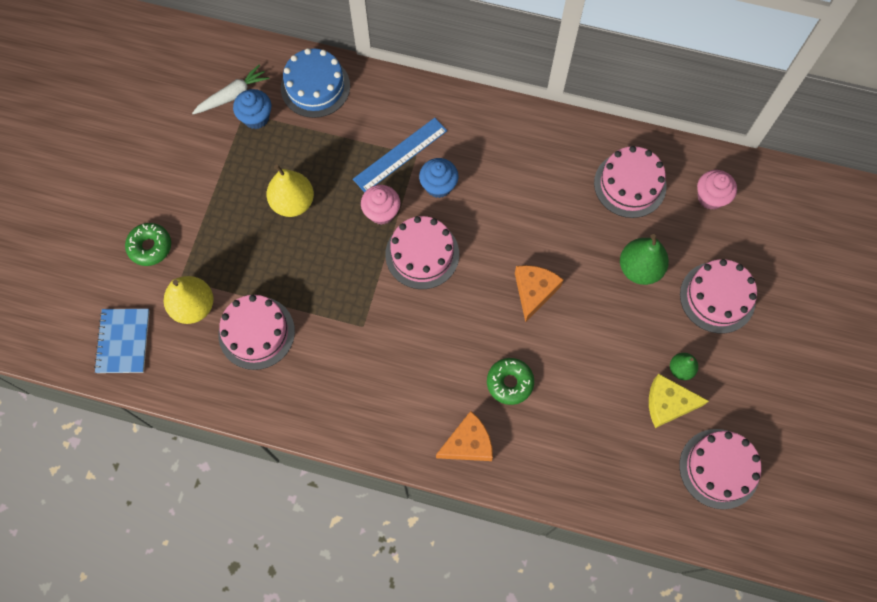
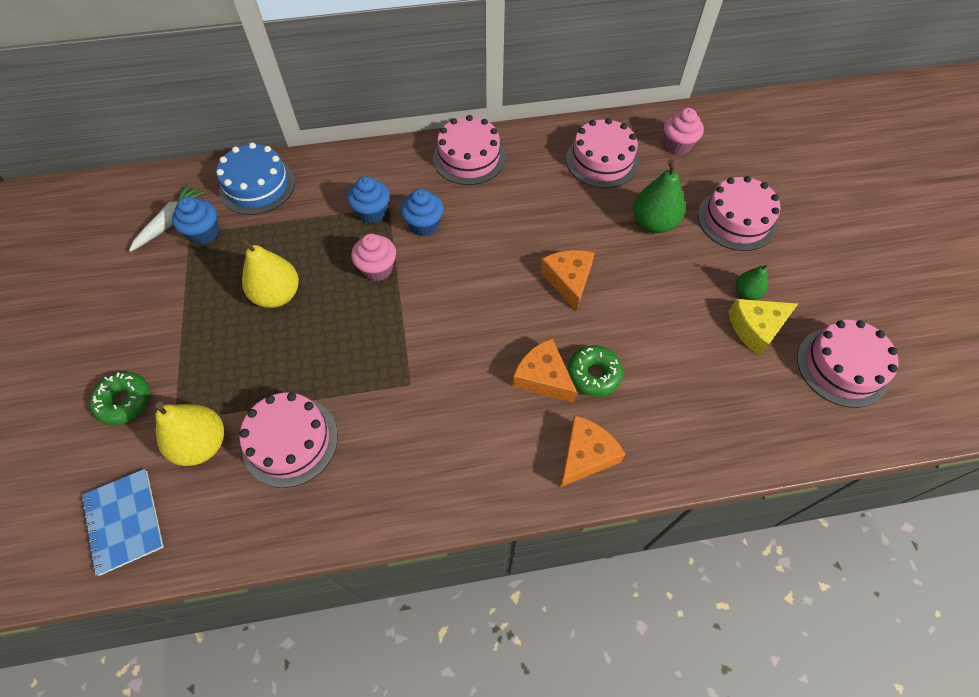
camera: 25 degrees left, 10 degrees down
blue ruler [353,118,447,193] -> blue cupcake [347,176,390,224]
pink cake [385,216,459,289] -> pink cake moved to [433,115,505,185]
none -> orange cheese [512,338,577,403]

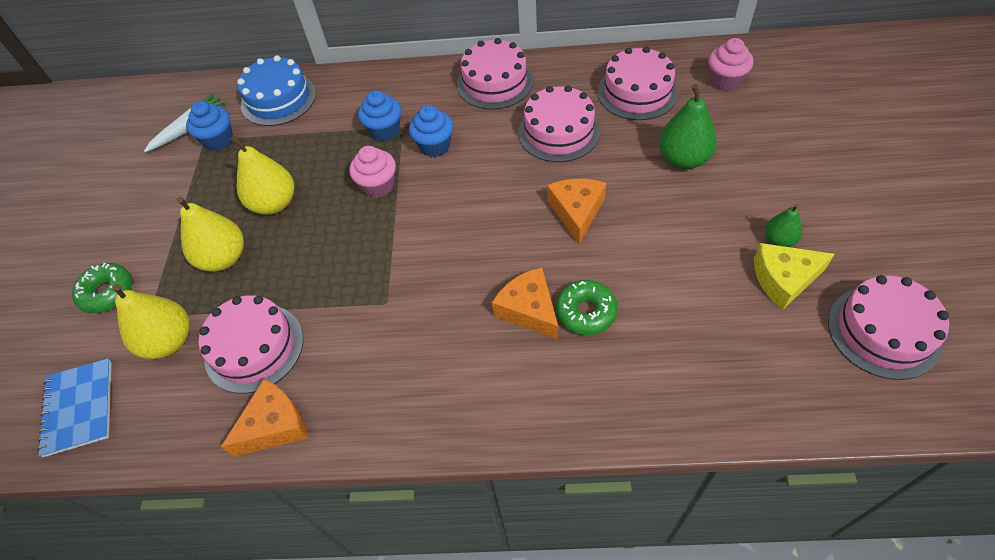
camera: 15 degrees right, 5 degrees down
orange cheese [560,415,626,487] -> orange cheese moved to [221,379,308,457]
pink cake [698,176,781,251] -> pink cake moved to [518,85,600,162]
none -> yellow pear [176,197,244,272]

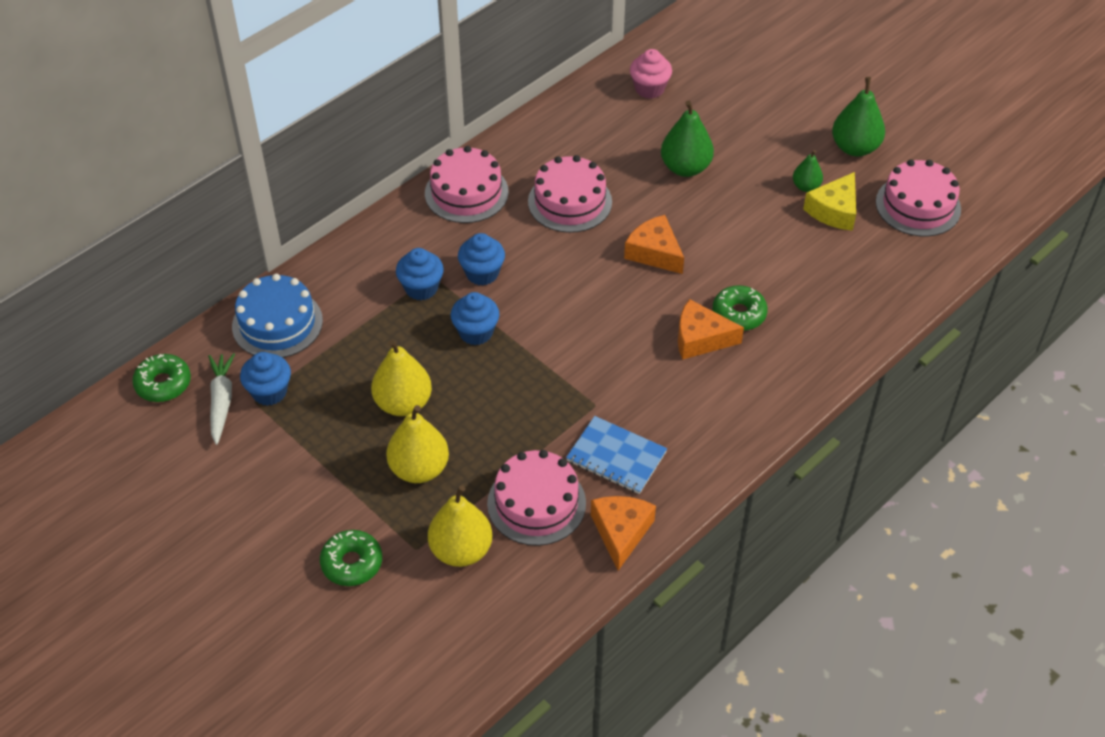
camera: 50 degrees left, 5 degrees down
blue notebook [37,358,112,457] -> blue notebook moved to [566,416,667,494]
pink cupcake [349,146,396,198] -> blue cupcake [451,292,499,345]
pink cake [598,46,678,120] -> none
none -> green donut [132,354,191,402]
none -> green pear [832,77,885,157]

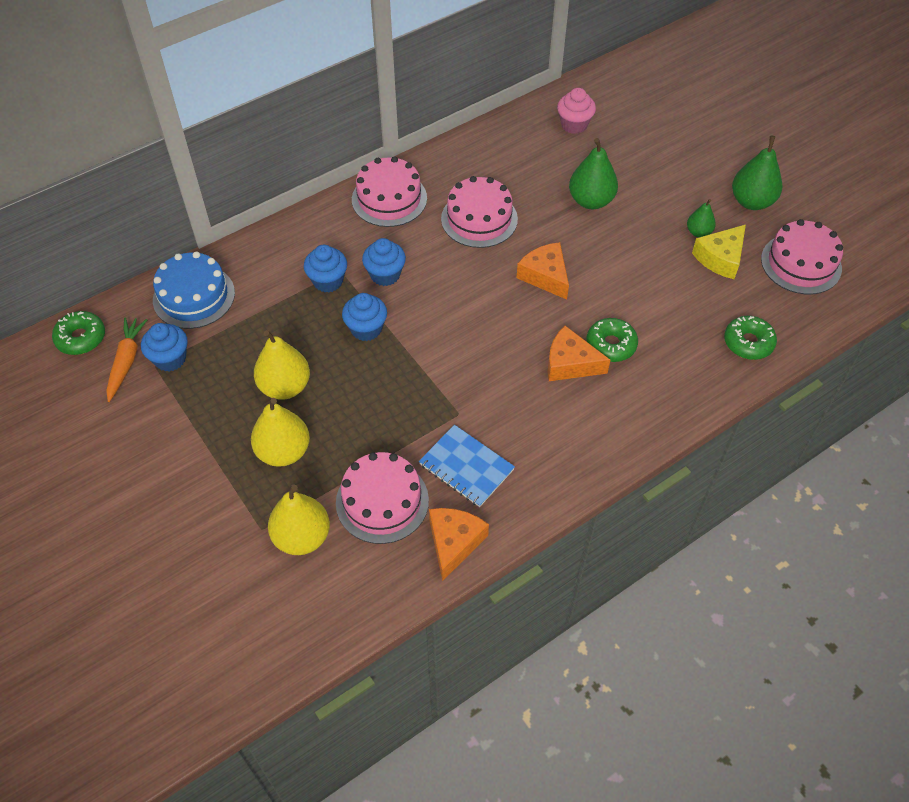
camera: 10 degrees right, 5 degrees up
white carrot [208,353,235,445] -> orange carrot [106,318,147,402]
green donut [320,530,382,586] -> green donut moved to [724,316,777,360]

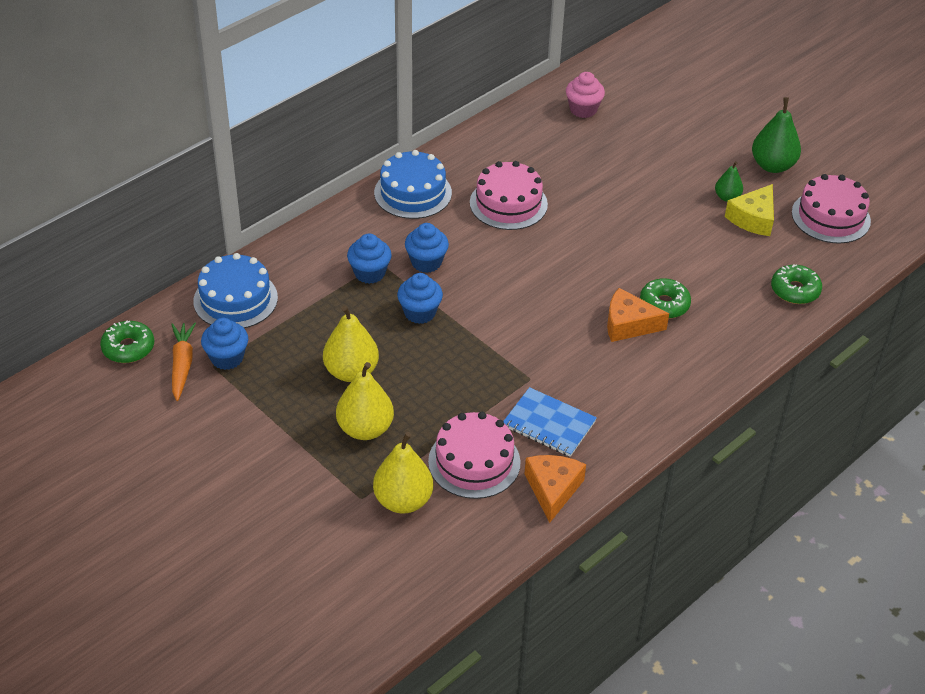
camera: 10 degrees left, 10 degrees down
pink cake [352,156,427,227] -> blue cake [374,150,452,219]
orange cheese [517,242,569,299] -> none
green pear [569,138,618,209] -> none

